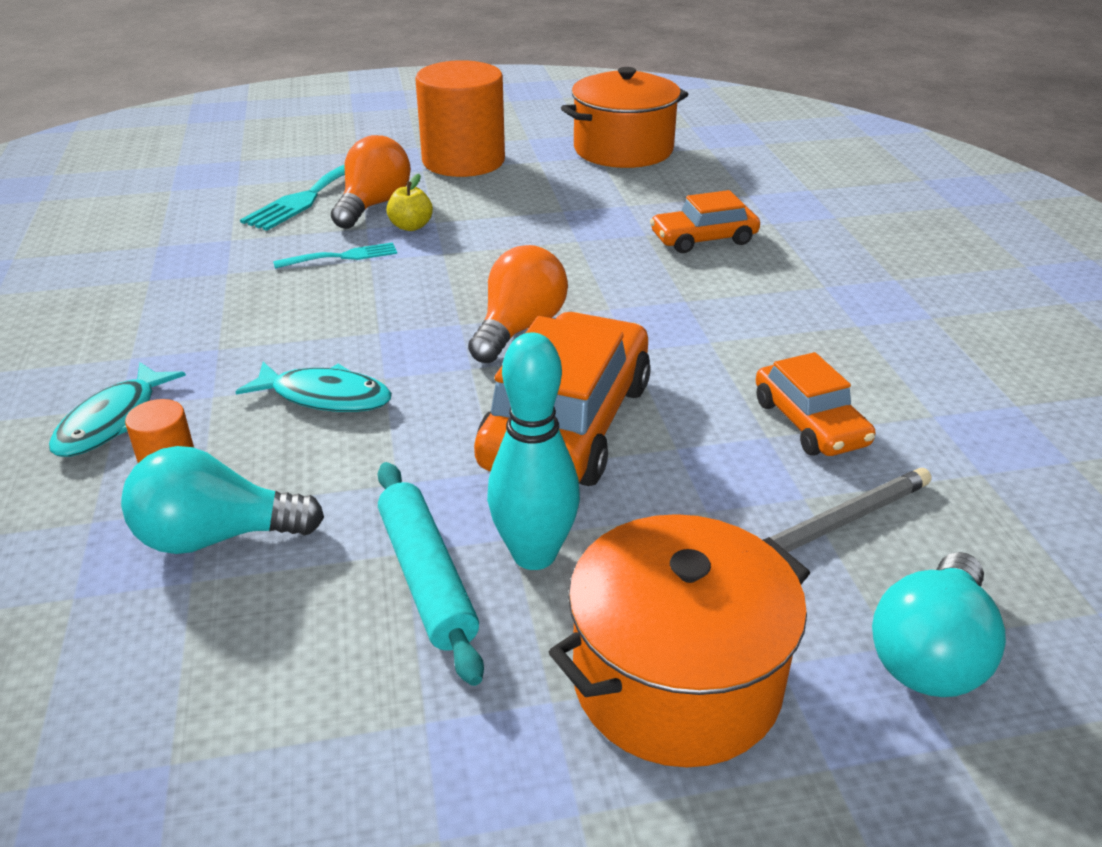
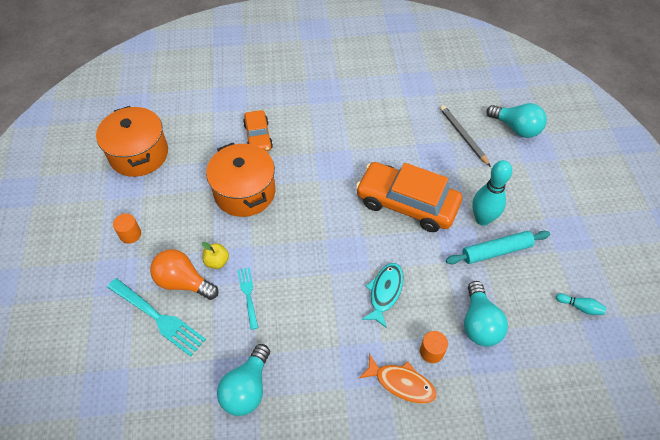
camera: 85 degrees left, 20 degrees up
turquoise fish [49,362,186,457] -> orange fish [359,354,437,404]
orange cylinder [415,60,505,177] -> orange cylinder [113,213,141,244], size x0.41
orange light bulb [468,245,568,363] -> none
orange pot [549,514,810,767] -> orange pot moved to [206,143,276,217]
orange car [756,352,875,456] -> none
none -> turquoise light bulb [217,344,270,416]
none -> turquoise bowling pin [556,293,607,315]

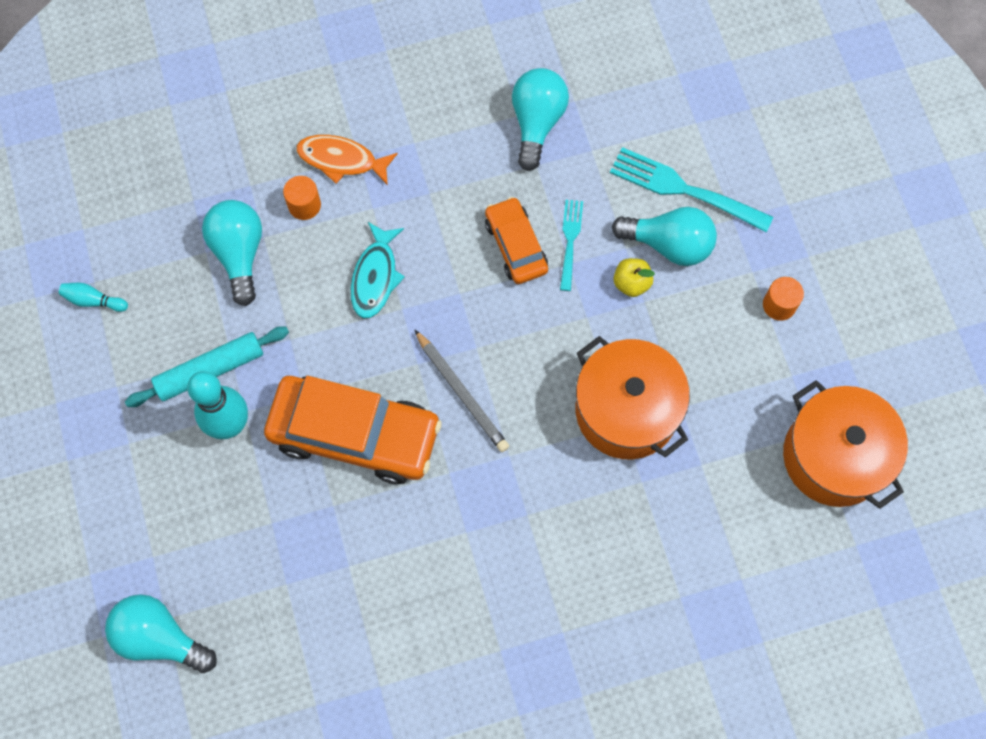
camera: 170 degrees right, 15 degrees up
orange light bulb [150,249,219,300] -> turquoise light bulb [612,207,717,266]
turquoise fork [238,267,258,330] -> turquoise fork turned 150 degrees counterclockwise [560,200,583,291]
orange car [243,110,273,151] -> orange car moved to [485,197,548,284]
grey pencil [440,105,491,167] -> grey pencil moved to [414,329,509,452]

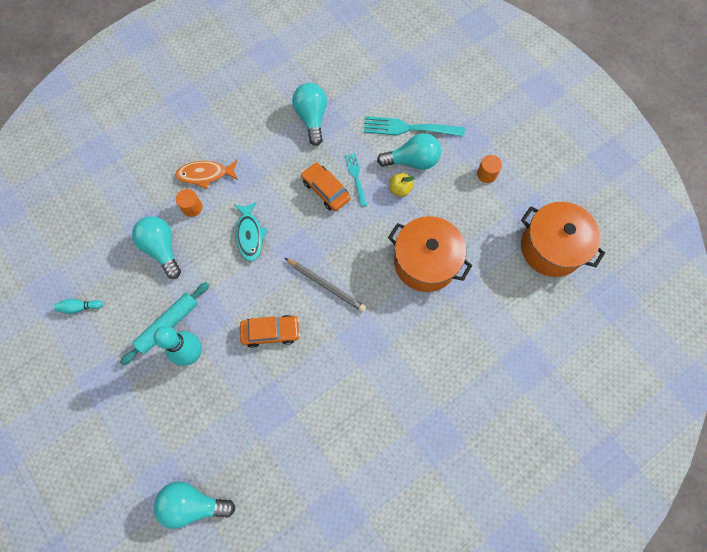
camera: 20 degrees left, 0 degrees up
orange car [264,376,442,484] -> orange car [240,315,300,348], size x0.55

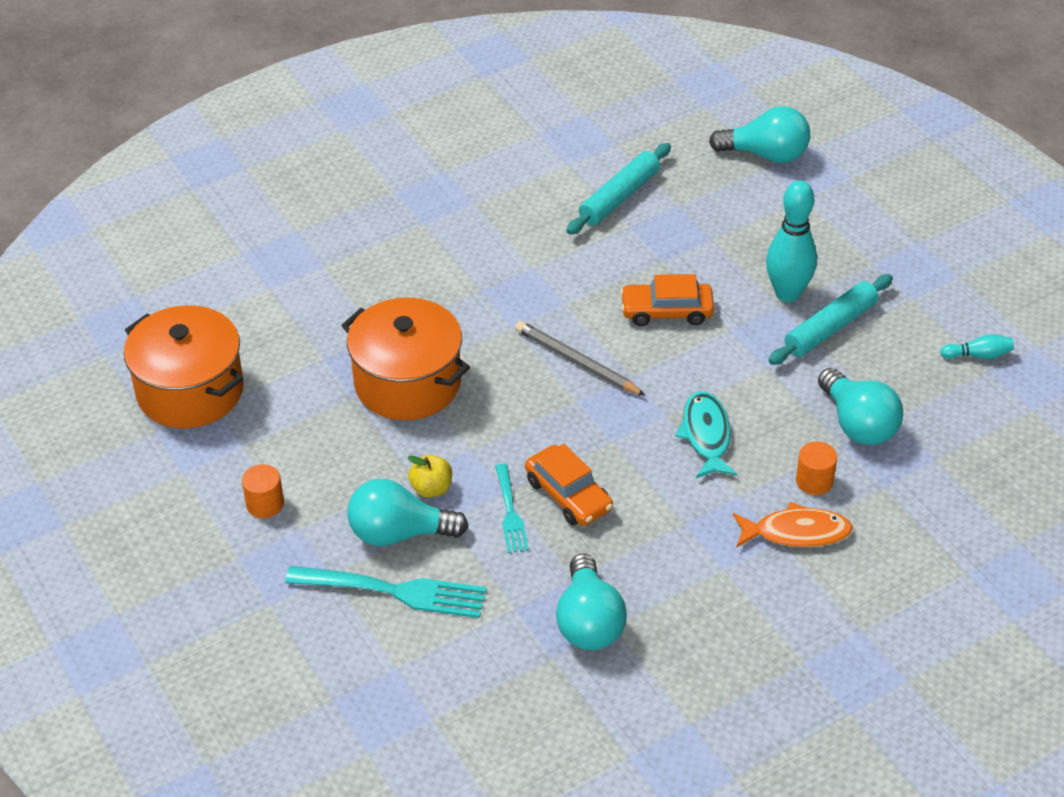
camera: 175 degrees left, 25 degrees down
none -> turquoise rolling pin [566,143,671,235]

